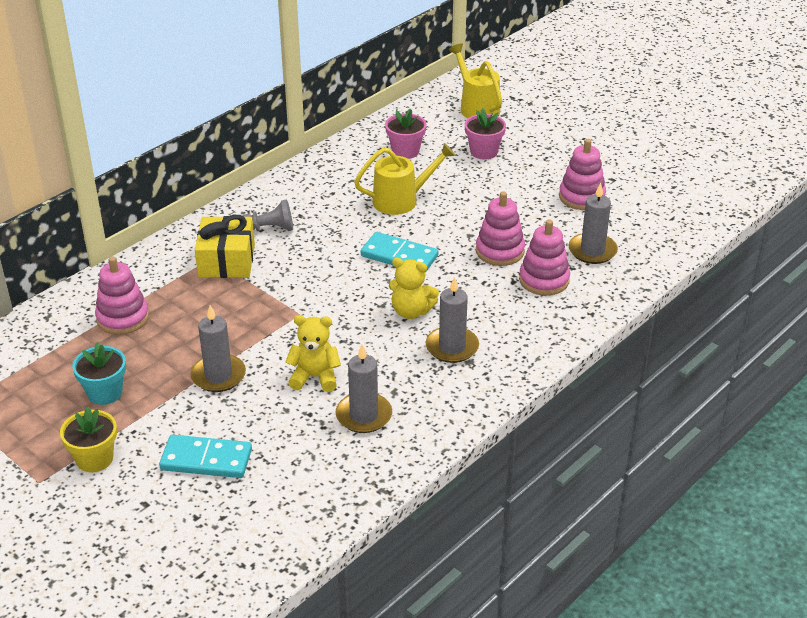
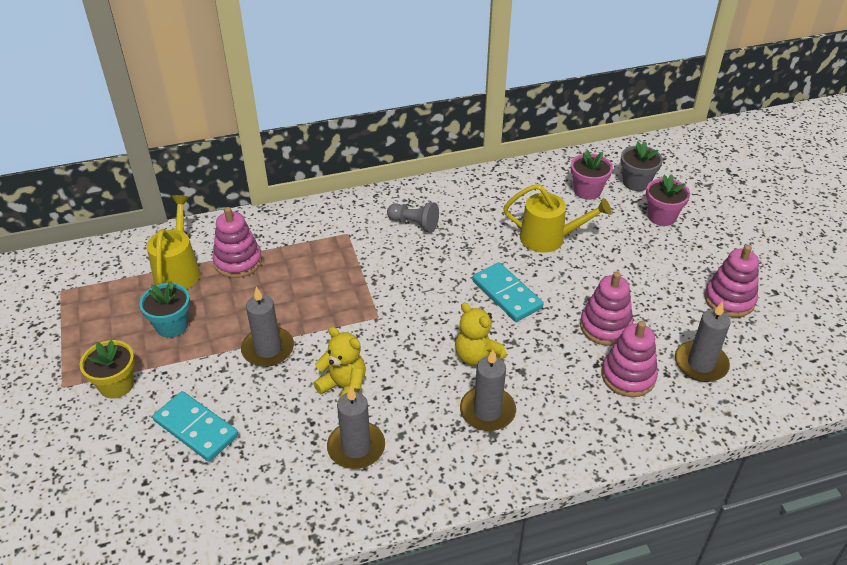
camera: 30 degrees right, 5 degrees up
yellow gift [195,215,255,278] -> none
yellow watering can [449,43,502,118] -> yellow watering can moved to [147,195,200,289]
none -> grey flower pot [621,141,663,191]

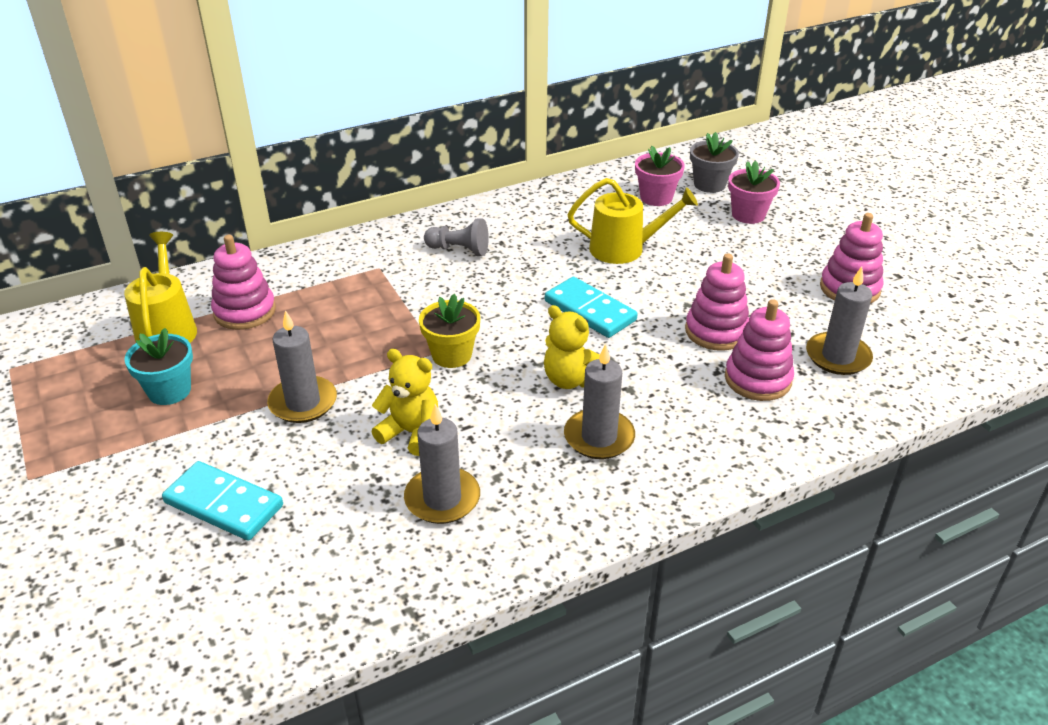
camera: 10 degrees left, 5 degrees down
yellow flower pot [80,340,135,399] -> yellow flower pot moved to [419,294,480,368]

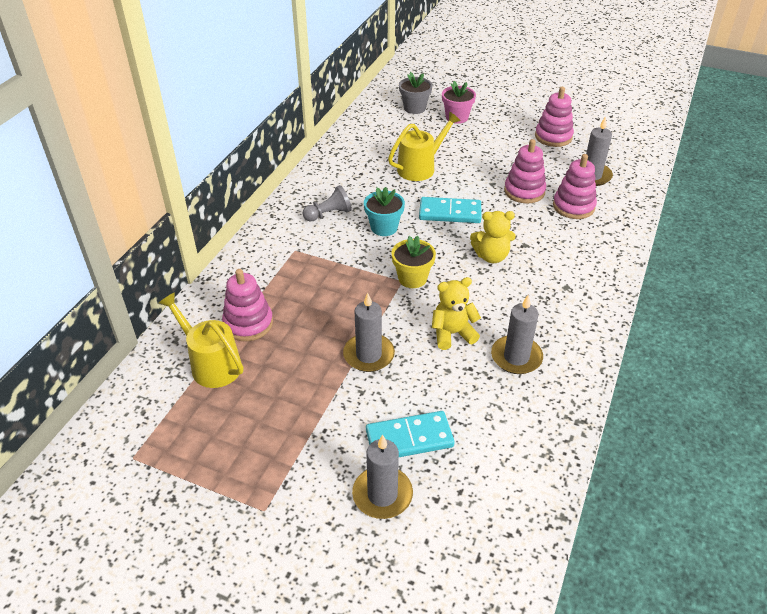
camera: 40 degrees left, 5 degrees up
turquoise flower pot [124,328,193,405] -> turquoise flower pot moved to [364,187,405,236]
grey candle [564,344,635,459] -> grey candle moved to [352,435,413,519]
pink flower pot [635,146,685,206] -> none

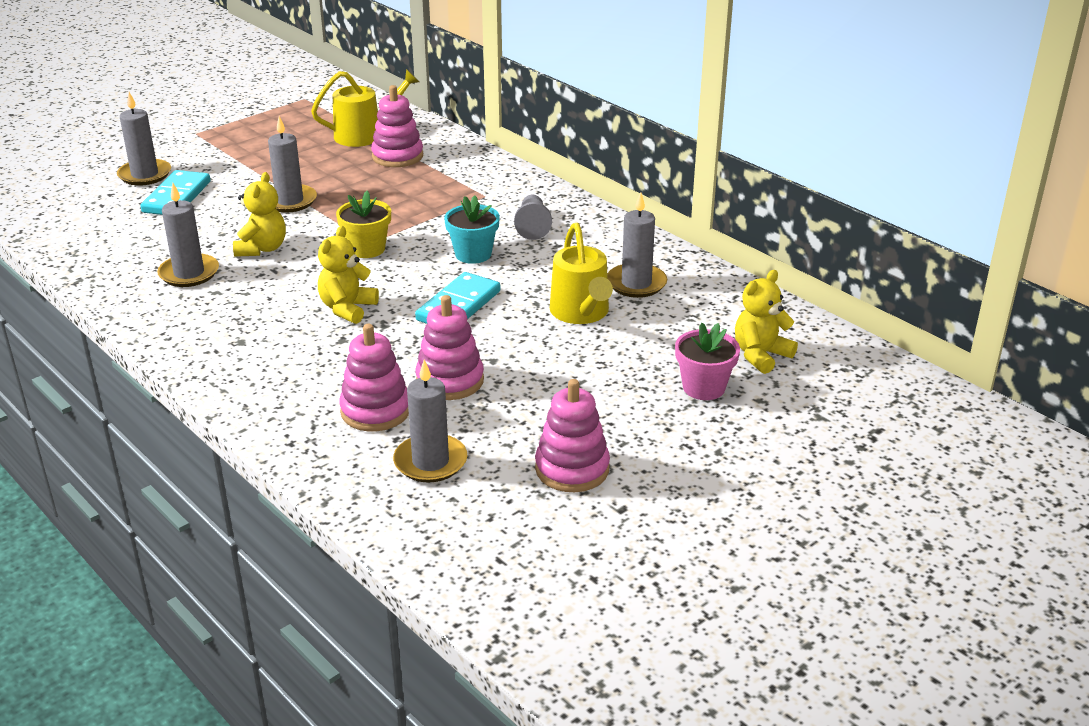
camera: 115 degrees right, 10 degrees down
grey flower pot [399,72,432,114] -> yellow teddy bear [735,270,798,374]
none -> grey candle [607,192,667,298]

